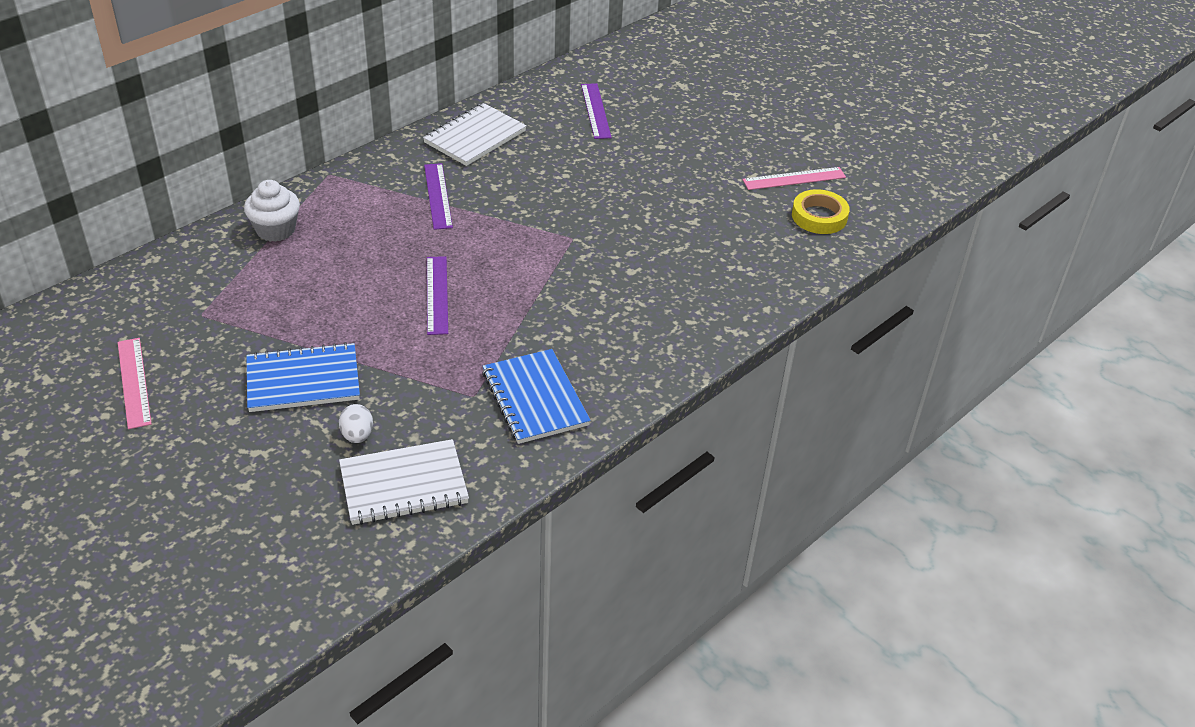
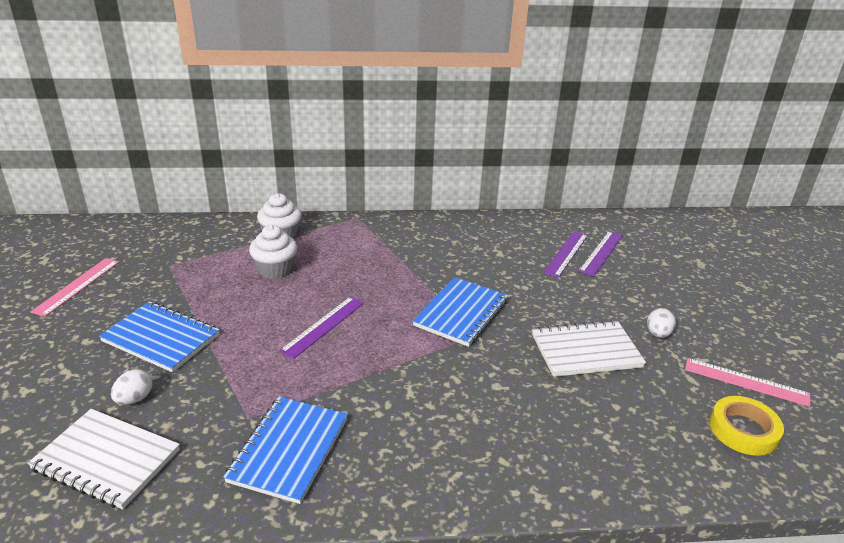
camera: 40 degrees right, 10 degrees down
white notebook [423,103,527,166] -> white notebook moved to [532,320,646,377]
purple ruler [424,163,453,230] -> purple ruler moved to [543,231,588,278]
none -> white cupcake [249,225,297,279]
none -> blue notebook [413,277,508,347]
none -> white egg [647,308,676,338]

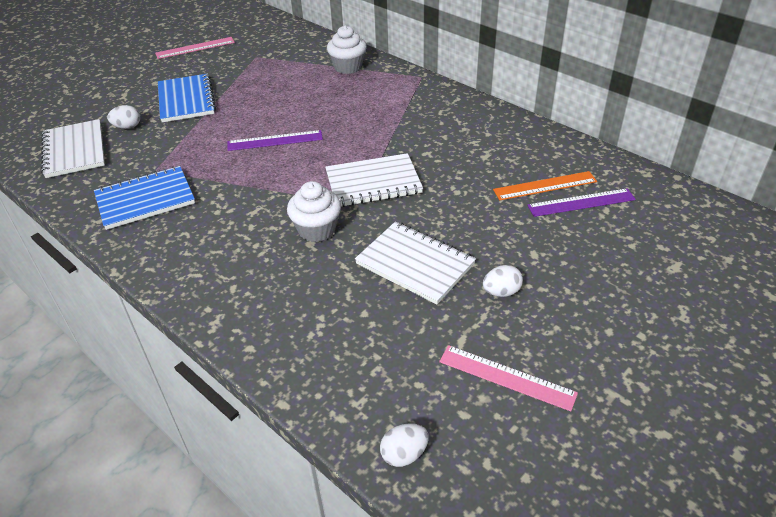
camera: 50 degrees right, 10 degrees up
white cupcake [249,225,297,279] -> white cupcake moved to [287,181,341,242]
blue notebook [413,277,508,347] -> white notebook [325,153,423,207]
purple ruler [543,231,588,278] -> orange ruler [493,171,597,200]
pink ruler [685,358,810,407] -> pink ruler turned 45 degrees counterclockwise [439,345,578,411]
yellow tape [710,396,784,456] -> none
none -> white egg [380,423,429,467]

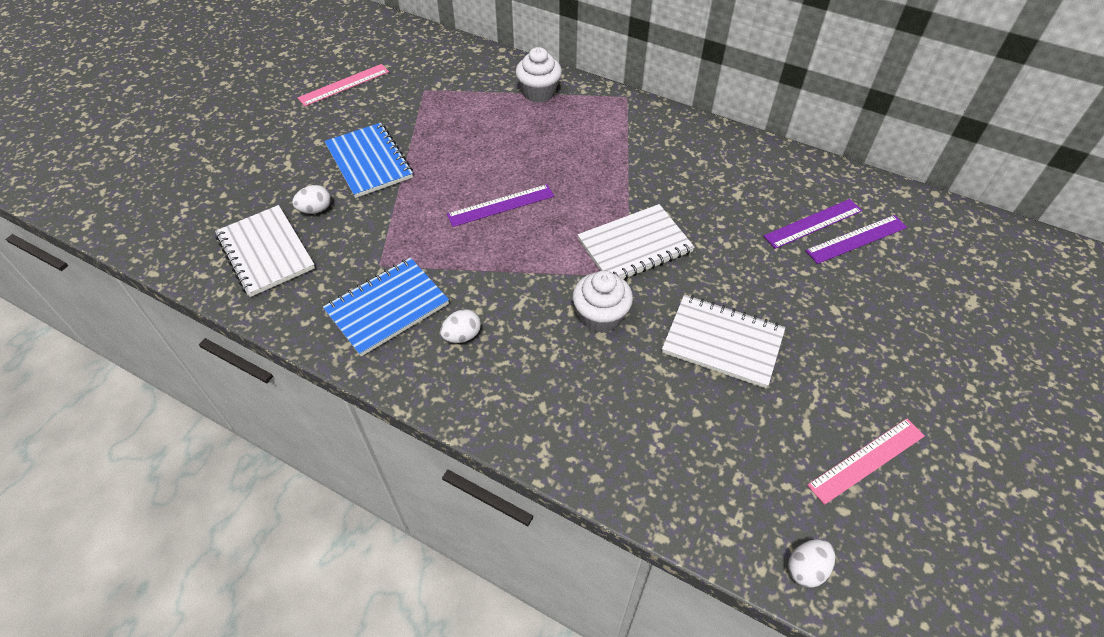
camera: 15 degrees left, 10 degrees up
pink ruler [439,345,578,411] -> pink ruler turned 45 degrees counterclockwise [807,419,925,505]
white egg [483,265,523,297] -> white egg moved to [440,309,481,343]
orange ruler [493,171,597,200] -> purple ruler [763,199,862,249]

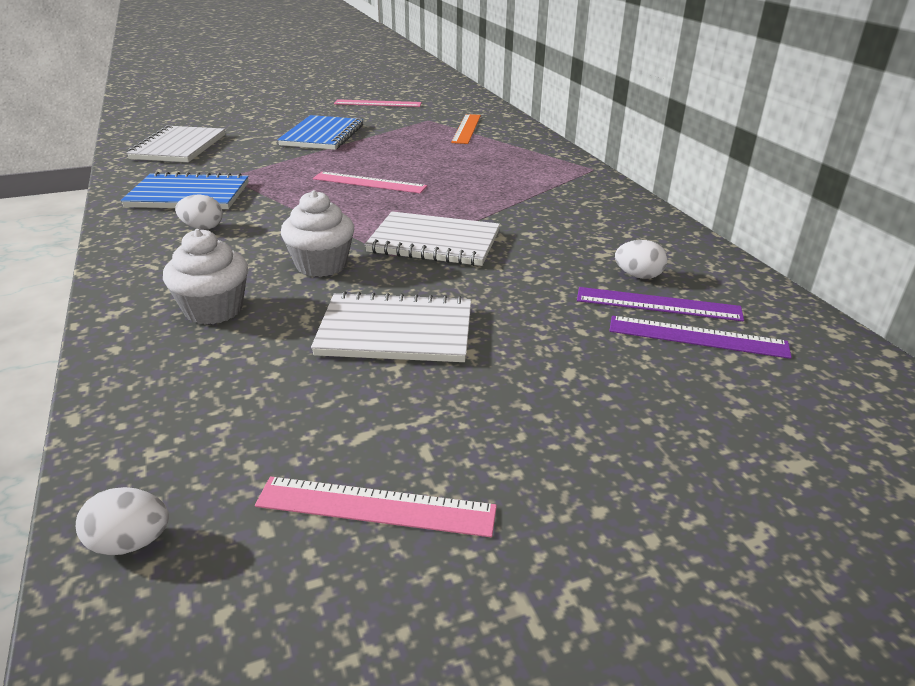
camera: 40 degrees right, 20 degrees down
white egg [292,185,331,214] -> white egg moved to [615,240,667,279]
purple ruler [447,184,554,227] -> pink ruler [313,172,427,193]
white cupcake [516,47,562,103] -> white cupcake moved to [163,229,248,325]
white notebook [662,295,785,388] -> white notebook turned 60 degrees counterclockwise [311,291,471,362]
none -> orange ruler [451,114,481,144]

